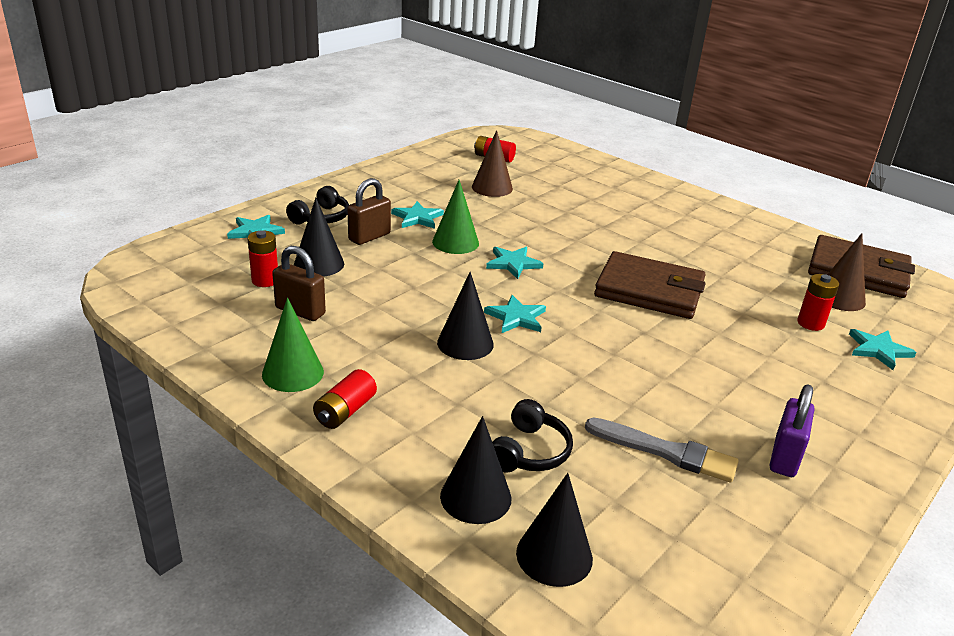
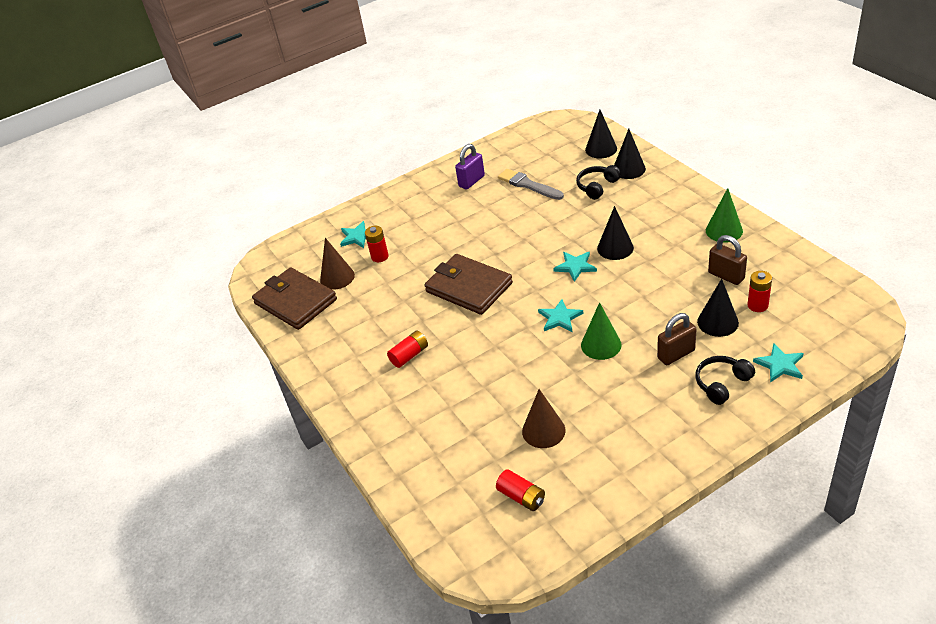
camera: 155 degrees left, 10 degrees up
red battery [313,369,377,429] -> red battery moved to [387,331,428,368]
turquoise star [391,201,444,229] -> none

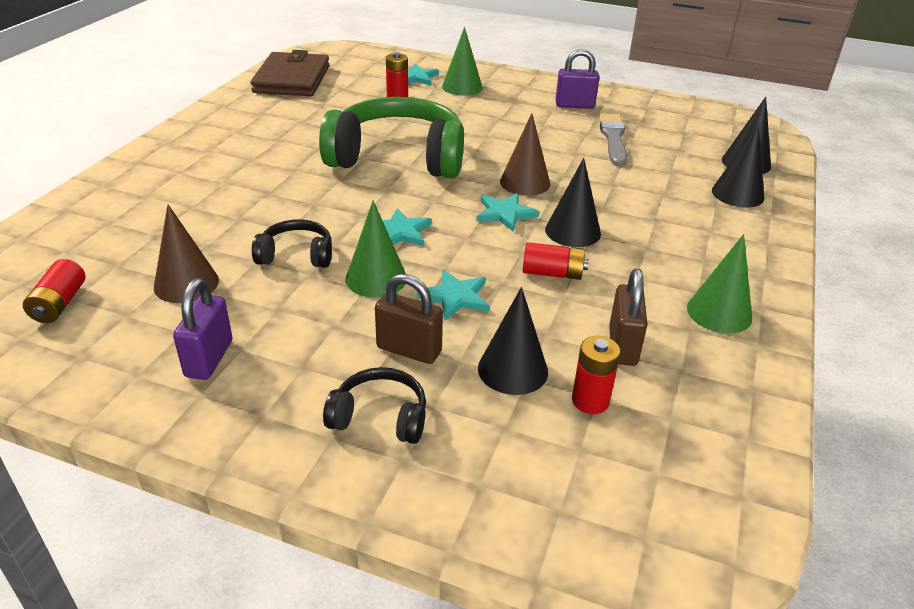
camera: 45 degrees right, 5 degrees down
brown cone [320,238,355,290] -> brown cone moved to [500,113,551,196]
red battery [387,331,428,368] -> red battery moved to [523,242,589,280]
brown wallet [425,254,513,315] -> green headphones [319,97,464,178]
black headphones [576,165,621,200] -> black headphones moved to [252,219,332,268]
turquoise star [753,343,804,382] -> turquoise star moved to [417,270,489,320]
none -> purple padlock [173,278,232,380]
none -> green cone [442,27,483,96]

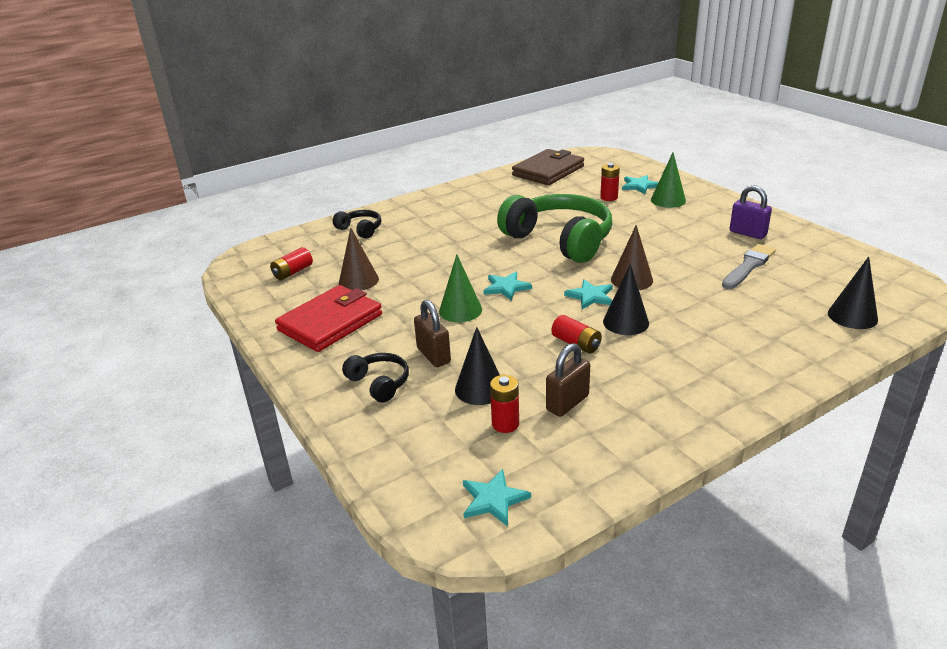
camera: 40 degrees right, 5 degrees down
purple padlock [173,278,232,380] -> red wallet [275,285,382,352]
black headphones [252,219,332,268] -> black headphones moved to [333,210,381,239]
turquoise star [417,270,489,320] -> turquoise star moved to [463,469,531,527]
green cone [687,234,752,333] -> none
black cone [712,125,764,207] -> none

